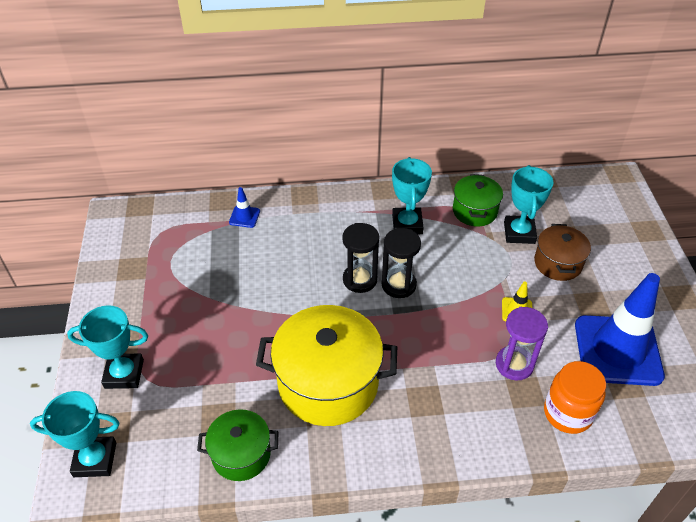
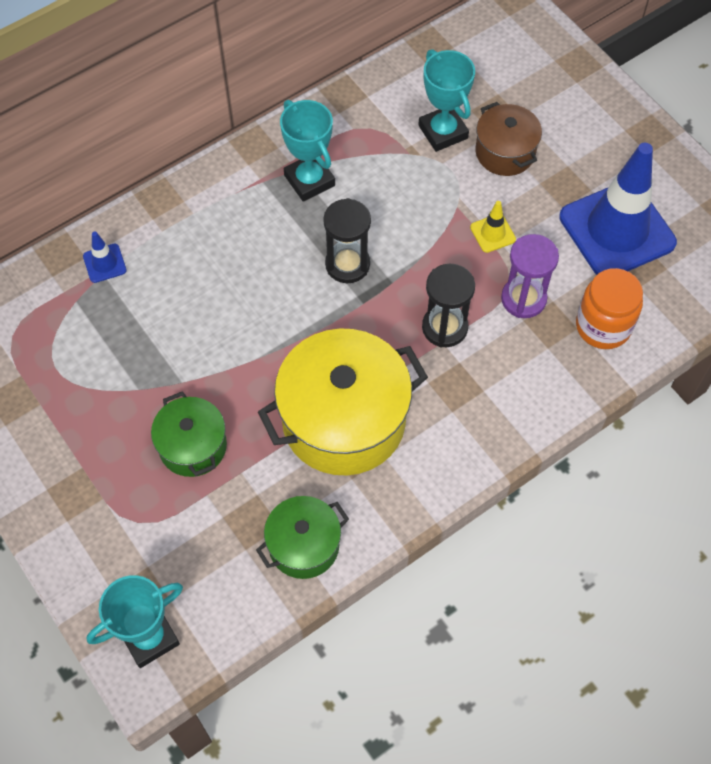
camera: 30 degrees left, 15 degrees up
turquoise trophy [67,305,148,389] -> none
black hourglass [342,223,379,293] -> black hourglass moved to [422,264,475,348]
green pot [453,174,503,226] -> green pot moved to [151,391,227,477]

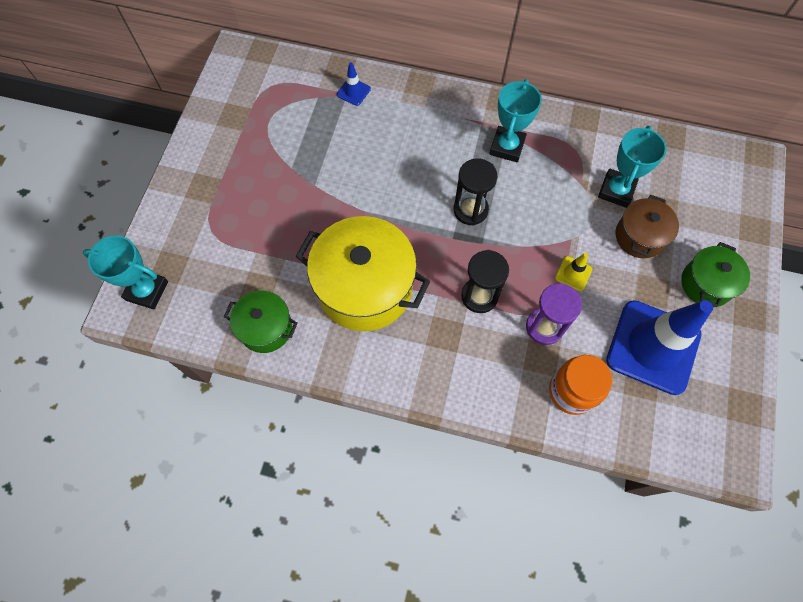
camera: 50 degrees right, 5 degrees up
green pot [151,391,227,477] -> green pot moved to [681,242,750,307]

